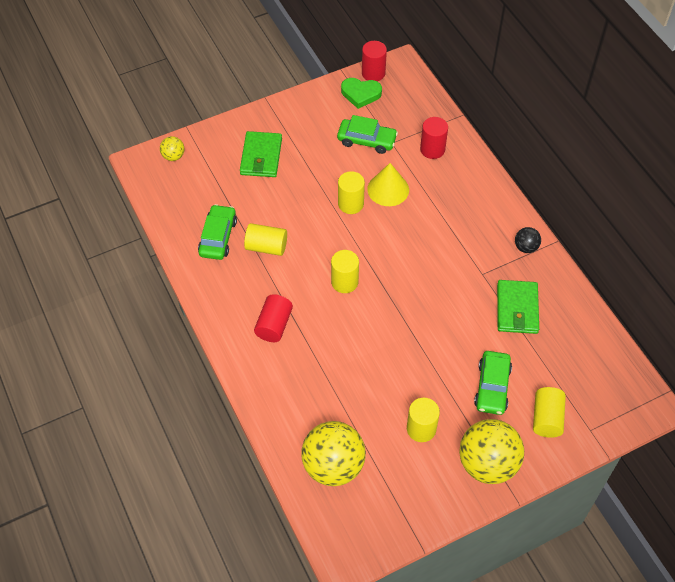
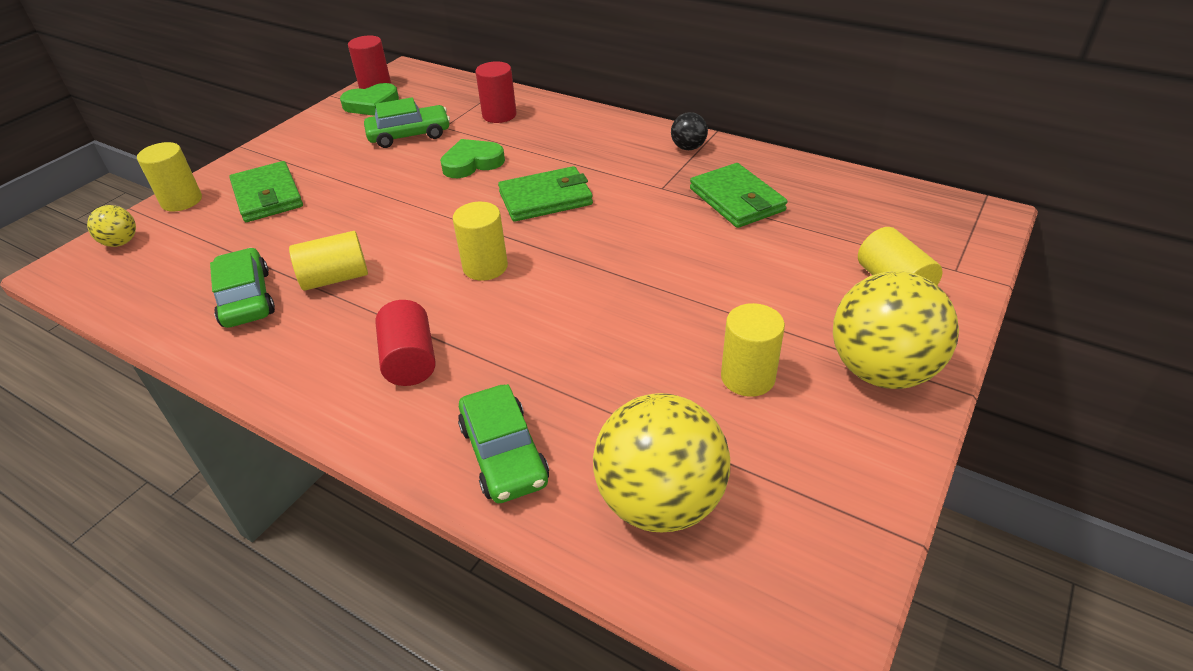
camera: 30 degrees left, 15 degrees down
yellow cylinder [338,171,365,214] -> yellow cylinder moved to [137,142,202,212]
yellow cone [367,163,409,206] -> green heart [440,139,505,178]
green car [474,351,512,415] -> green car moved to [458,384,549,503]
none -> green wallet [498,166,593,222]

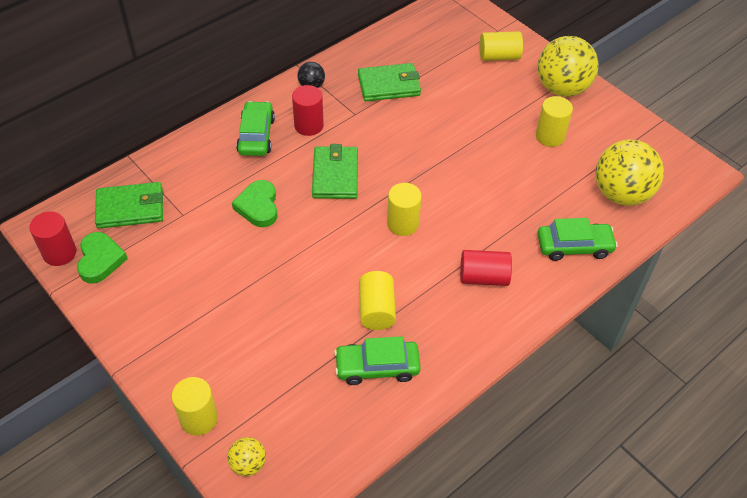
camera: 75 degrees left, 10 degrees up
green wallet [229,161,303,222] -> green wallet moved to [95,182,163,229]
green car [364,97,450,148] -> green car moved to [236,101,275,156]
red cylinder [475,61,517,123] -> red cylinder moved to [292,85,324,136]

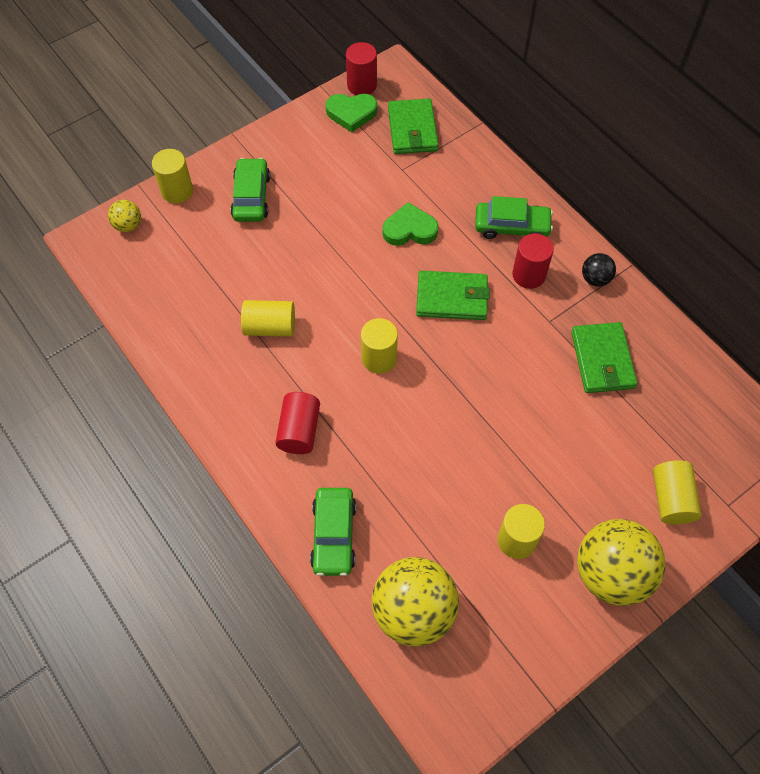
camera: 95 degrees right, 10 degrees up
green car [334,336,421,385] -> green car moved to [231,158,270,222]

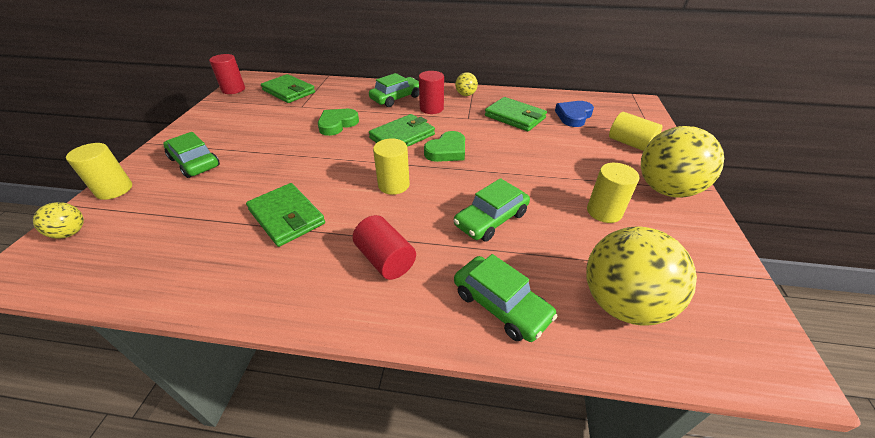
camera: 45 degrees left, 20 degrees down
yellow cylinder [241,300,295,337] -> green wallet [246,183,325,247]
green heart [326,94,377,132] -> green heart moved to [424,131,465,162]
black ball [582,253,616,286] -> yellow ball [455,72,478,96]
none -> green car [454,178,530,242]
none -> blue heart [555,101,594,127]

